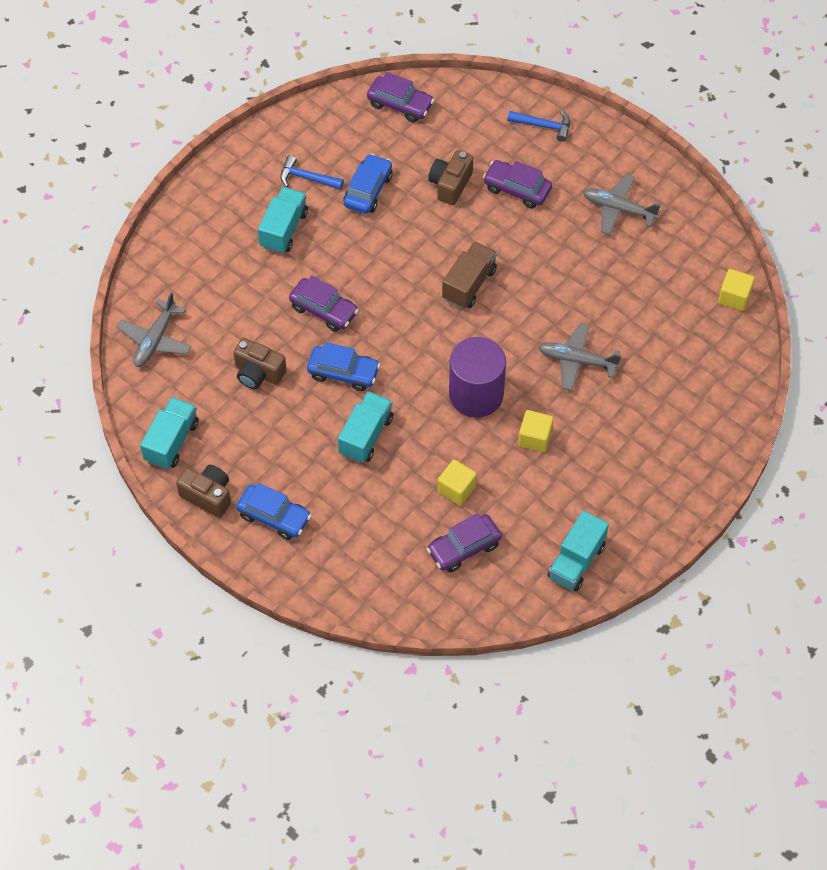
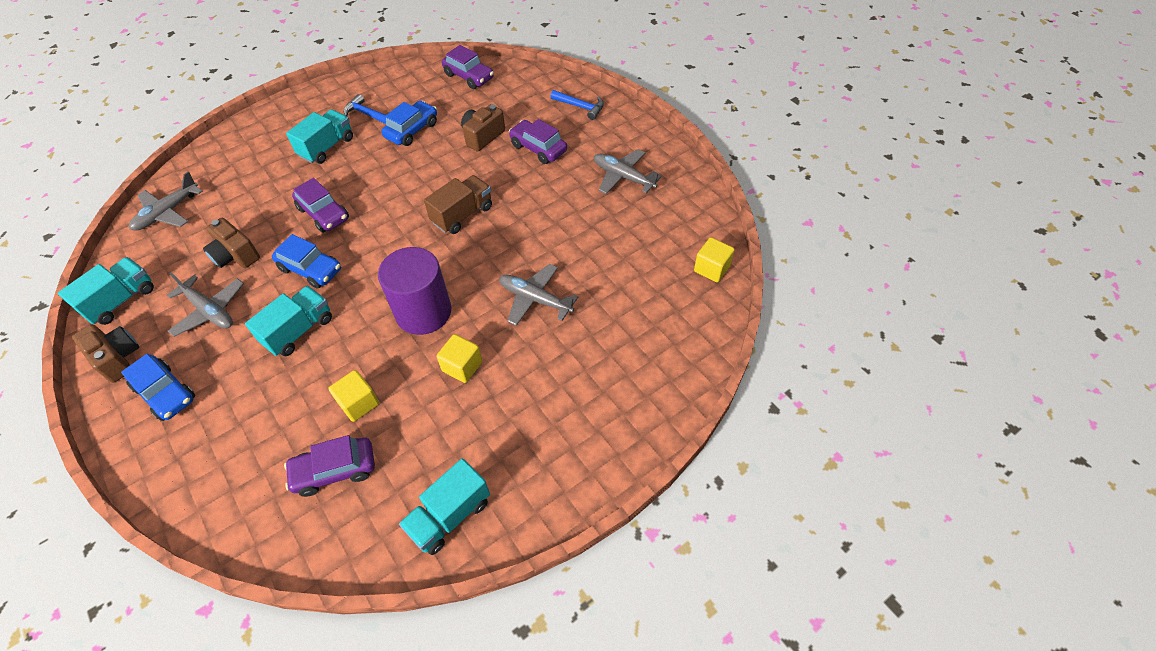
camera: 15 degrees right, 5 degrees down
none -> grey plane [167,273,244,337]

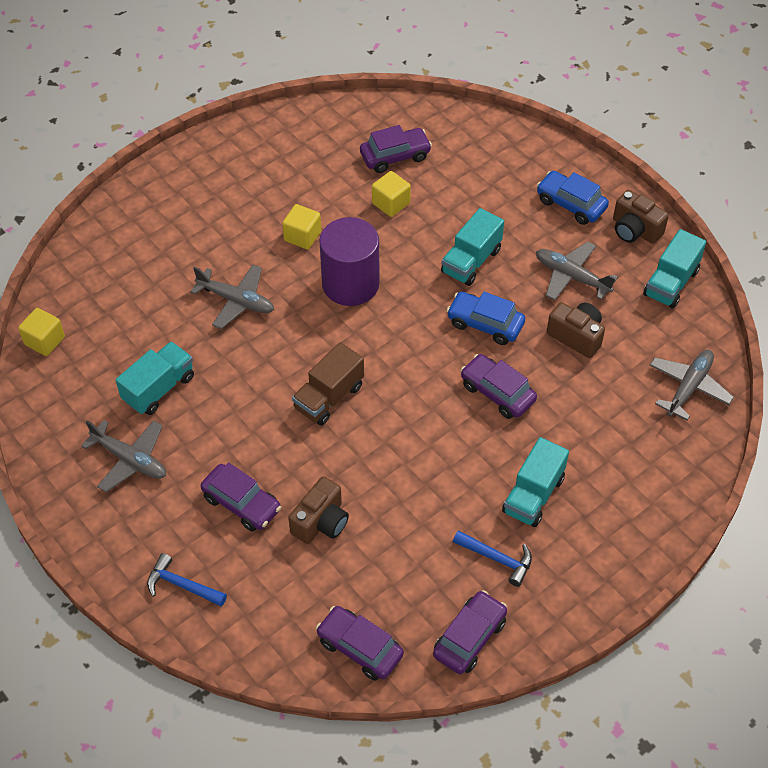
camera: 175 degrees right, 0 degrees up
blue car [381,101,437,146] -> none
turquoise truck [399,458,490,555] -> turquoise truck moved to [116,341,194,415]
none -> purple car [433,590,507,674]

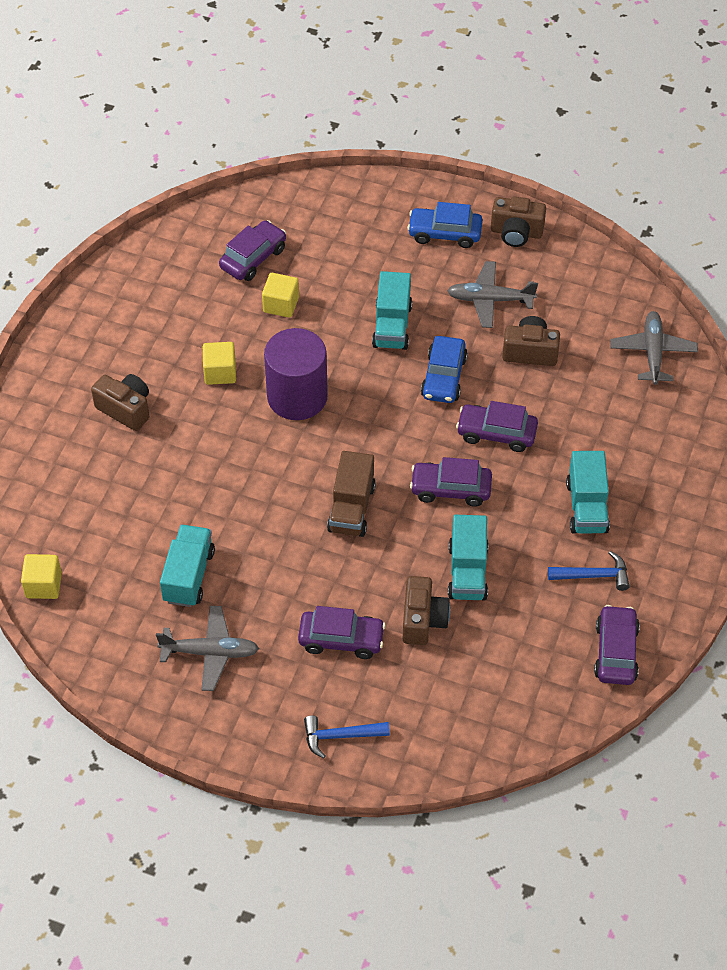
camera: 30 degrees left, 0 degrees up
grey plane [190,265,274,329] -> none
purple car [316,606,404,680] -> purple car moved to [410,457,492,507]
blue car [446,292,525,345] -> blue car turned 75 degrees counterclockwise [421,336,468,403]
turquoise truck [643,229,706,308] -> turquoise truck moved to [448,515,488,600]
none -> brown camera [91,374,149,431]

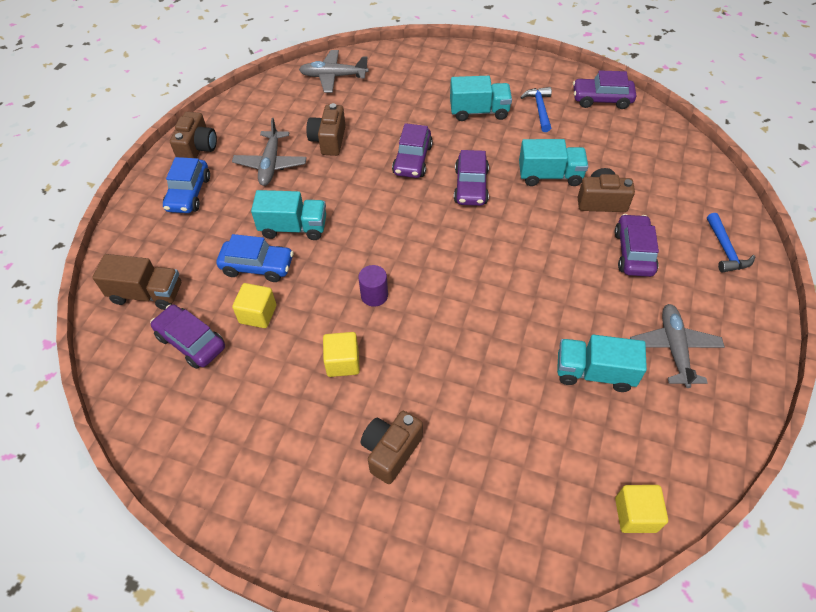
camera: 90 degrees left, 0 degrees up
purple cylinder [264,328,328,420] -> purple cylinder [358,265,388,307], size x0.47
brown truck [327,451,376,537] -> brown truck moved to [92,254,181,310]
blue car [421,336,468,403] -> blue car moved to [216,234,294,282]

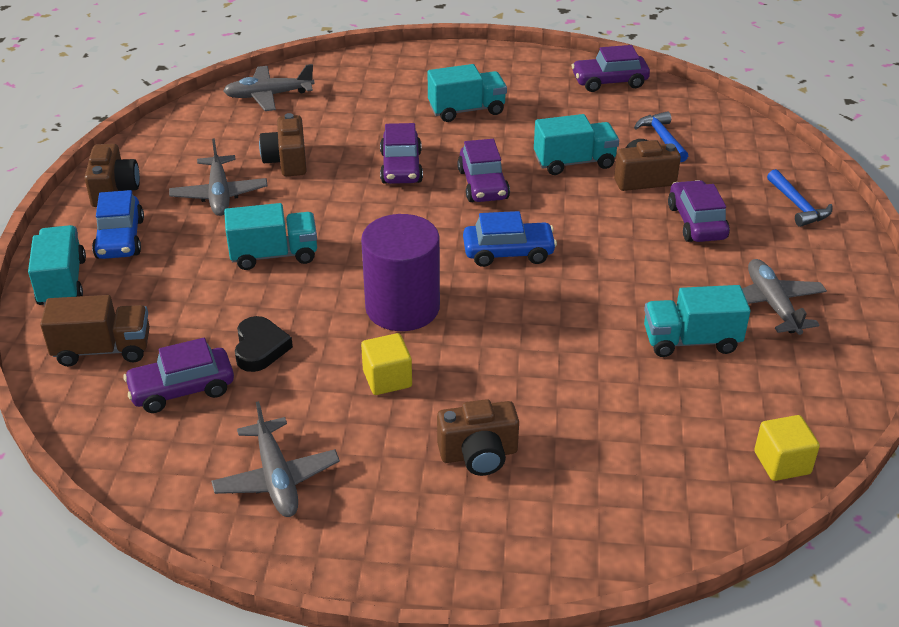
camera: 15 degrees left, 15 degrees down
purple car [150,304,225,369] -> purple car turned 45 degrees counterclockwise [123,338,234,413]
blue car [216,234,294,282] -> blue car moved to [463,211,557,267]
yellow cube [232,283,276,328] -> black heart [235,316,293,372]
purple cylinder [358,265,388,307] -> purple cylinder [361,214,440,331], size x2.14
brown camera [361,411,423,484] -> brown camera turned 120 degrees counterclockwise [437,399,519,476]
blue hammer [520,87,552,132] -> blue hammer moved to [634,111,688,162]
none -> turquoise truck [28,225,86,306]
none -> grey plane [211,401,340,517]

